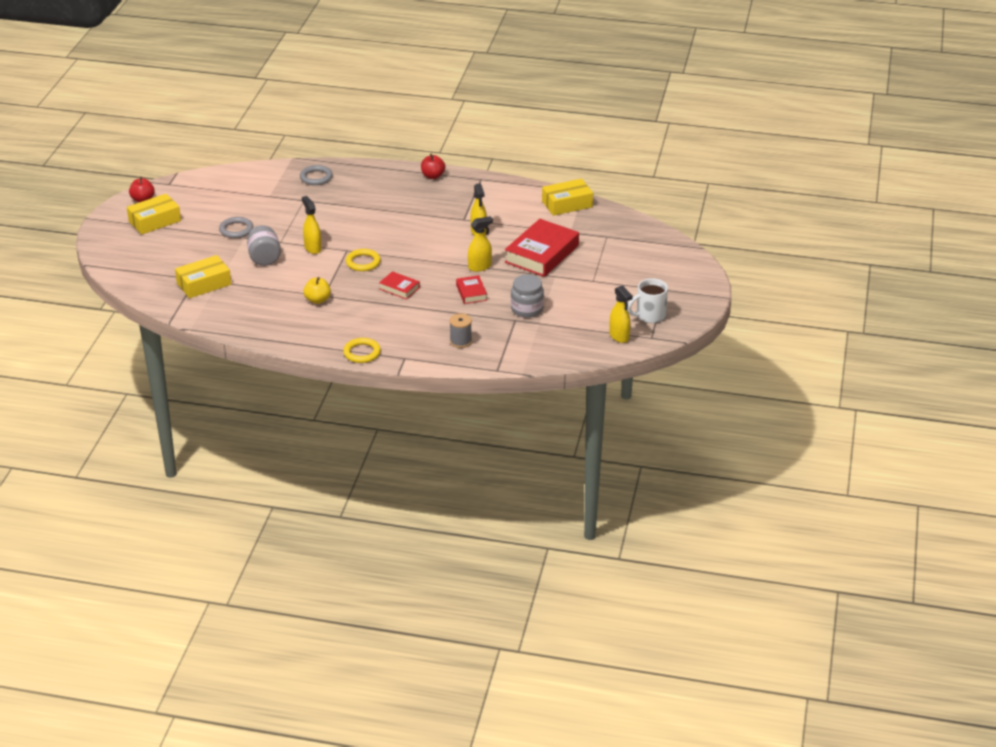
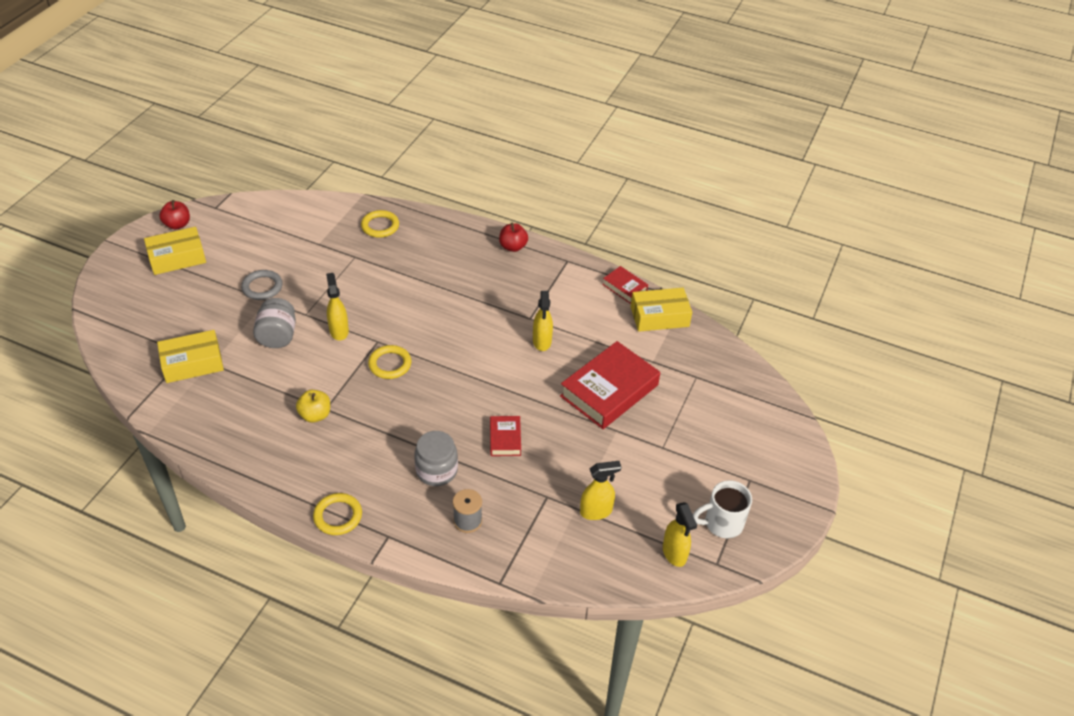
camera: 10 degrees right, 10 degrees up
grey ring [300,165,333,185] -> yellow ring [361,210,399,238]
red book [379,271,420,300] -> red book moved to [602,266,648,304]
yellow spray bottle [468,216,493,272] -> yellow spray bottle moved to [580,461,621,520]
grey jar [511,275,544,318] -> grey jar moved to [414,431,458,486]

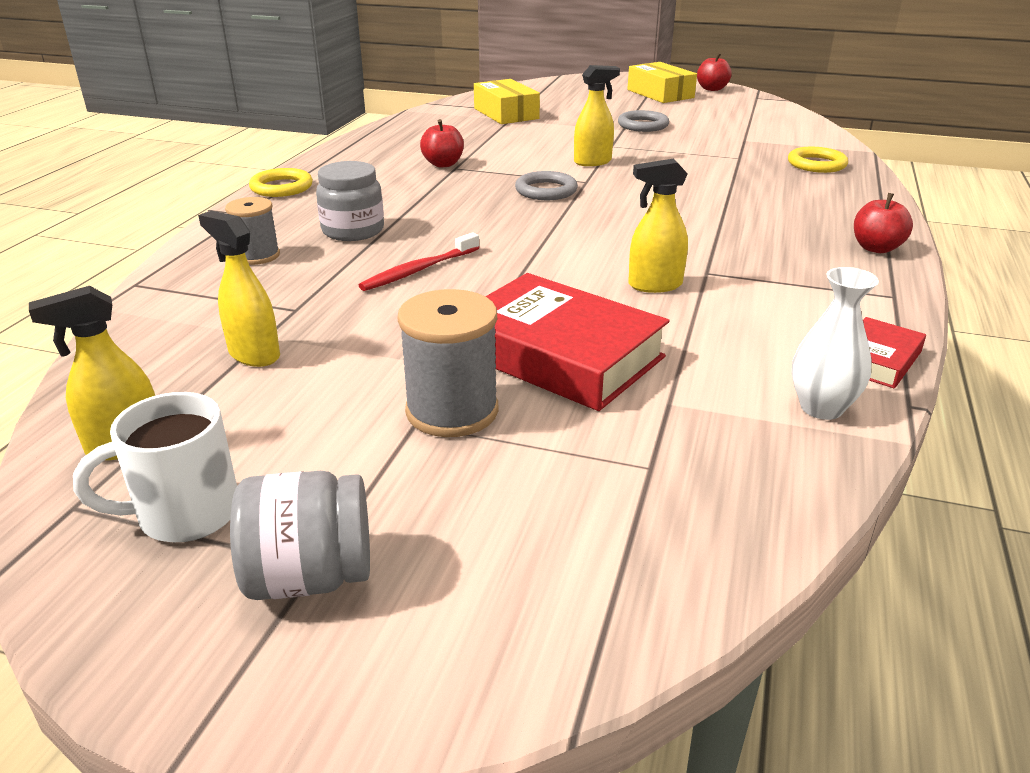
camera: 85 degrees right, 15 degrees down
grey jar [253,298,296,348] -> grey jar moved to [230,471,370,600]
yellow apple [296,390,330,423] -> red apple [420,119,464,167]
yellow ring [368,345,411,379] -> grey ring [515,171,578,200]
red book [490,416,521,456] -> red toothbrush [358,232,479,291]
yellow spray bottle [580,461,621,520] -> yellow spray bottle turned 150 degrees clockwise [198,211,280,367]
yellow box [631,288,692,332] -> white vase [792,267,879,420]
white mug [693,480,752,538] -> white mug turned 90 degrees counterclockwise [73,392,237,542]
none -> grey spool [397,289,499,437]

